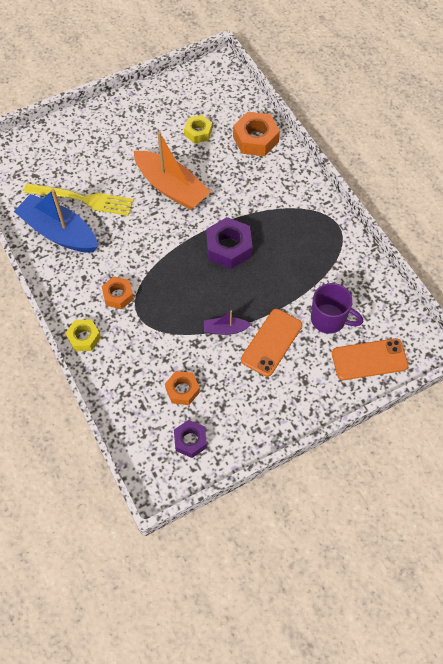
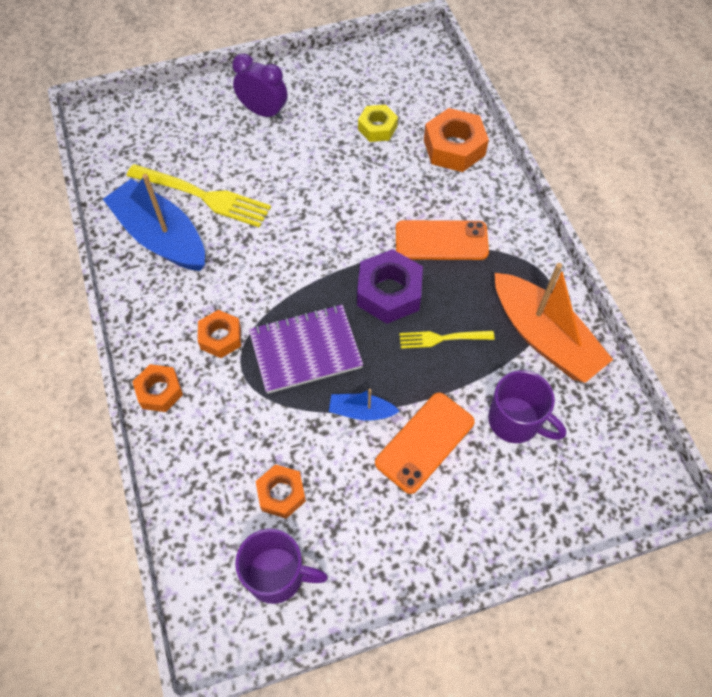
camera: 10 degrees right, 0 degrees up
yellow nut [66,319,101,351] -> orange nut [132,364,183,412]
orange boat [134,131,211,210] -> orange boat moved to [495,263,613,383]
purple nut [174,420,207,458] -> purple mug [235,528,328,604]
purple boat [204,311,252,335] -> blue boat [329,389,400,420]
orange phone [332,338,408,380] -> orange phone moved to [396,220,489,260]
none -> purple clock [232,54,287,120]
none -> purple notebook [249,305,363,394]
none -> yellow fork [399,331,495,349]

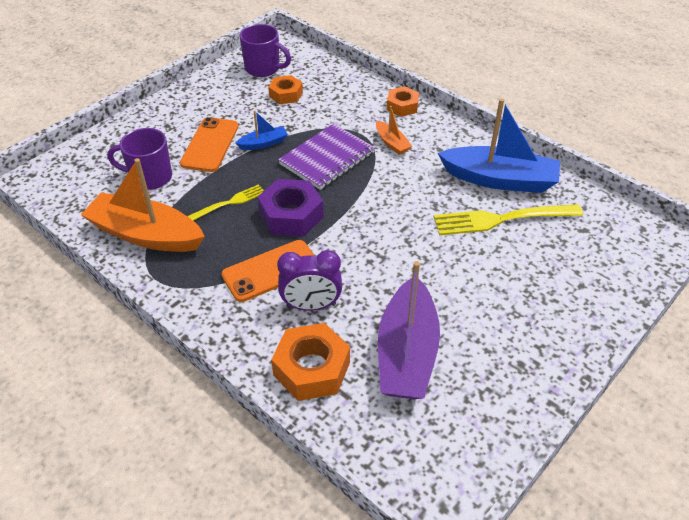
camera: 150 degrees right, 15 degrees down
orange nut [198,310,241,358] -> orange boat [376,106,412,155]
purple clock [232,54,287,120] -> purple clock moved to [277,250,342,311]
purple mug [235,528,328,604] -> purple mug turned 135 degrees counterclockwise [240,24,291,77]
yellow nut [358,105,398,142] -> purple boat [378,261,440,399]

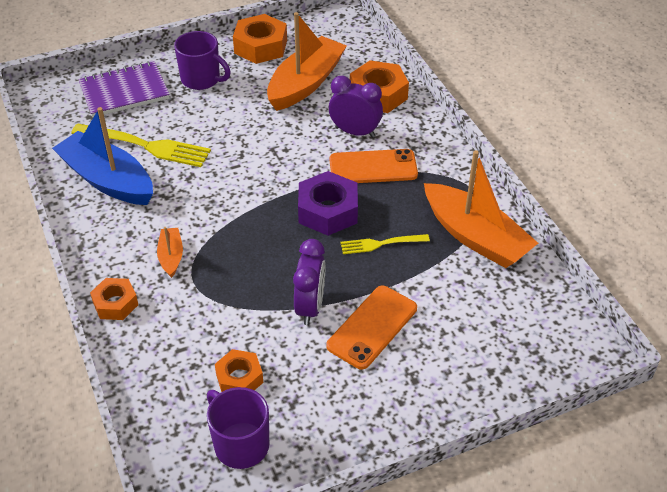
camera: 155 degrees left, 0 degrees up
purple mug [108,128,172,190] -> purple mug moved to [174,31,231,90]
blue boat [235,110,288,150] -> purple clock [293,239,325,325]
purple notebook [278,123,375,190] -> purple notebook moved to [78,61,170,117]
purple boat [378,261,440,399] -> orange boat [267,12,347,111]
none -> orange nut [233,14,287,64]

